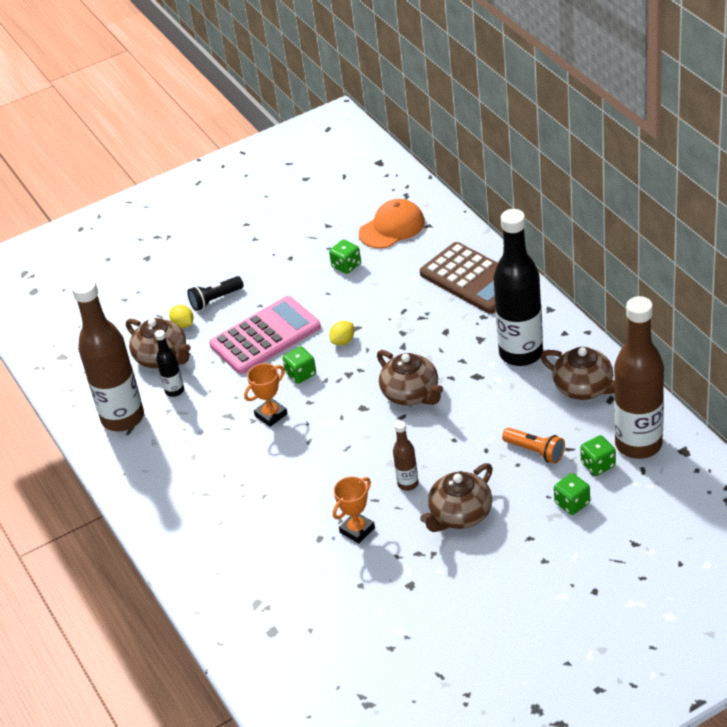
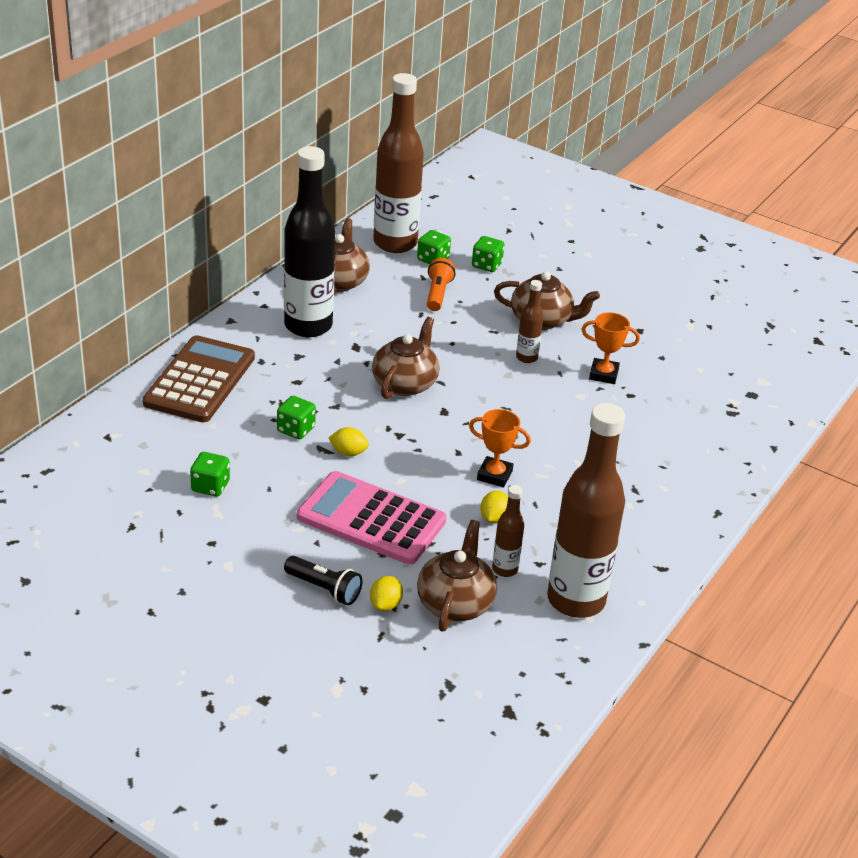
camera: 125 degrees left, 5 degrees down
black bottle [155,330,184,397] -> brown bottle [492,485,524,577]
green dice [282,346,316,384] -> green dice moved to [277,396,316,439]
orange cap [359,199,425,248] -> none
none -> yellow lemon [480,491,508,523]

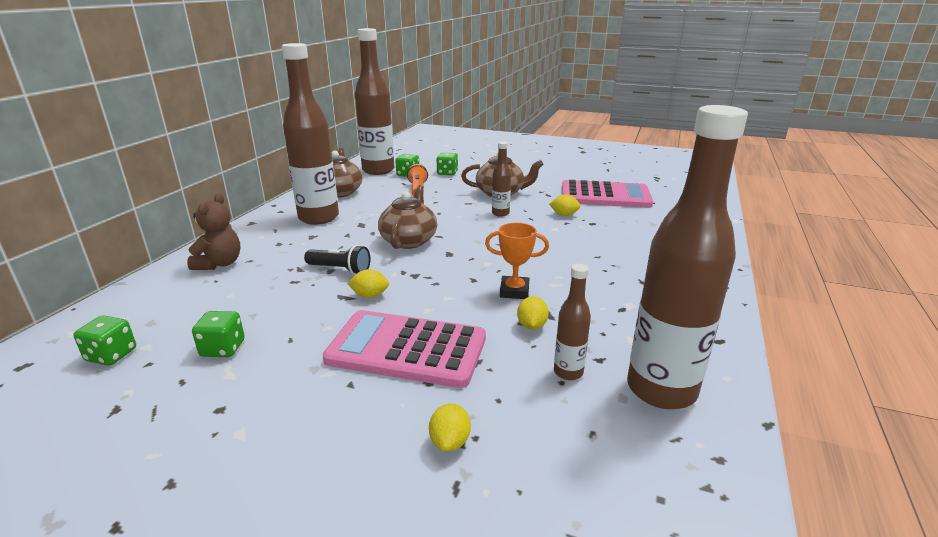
camera: 10 degrees left, 10 degrees down
brown calculator [143,335,255,423] -> brown teddy bear [187,194,241,270]
green dice [277,396,316,439] -> green dice moved to [73,315,136,366]
black bottle [284,146,335,337] -> brown bottle [282,43,339,225]
black flashlight [284,556,362,605] -> black flashlight moved to [304,245,370,275]
brown teapot [417,520,497,632] -> none
orange trophy [581,312,640,384] -> yellow lemon [549,194,580,216]
none -> pink calculator [562,180,653,208]

